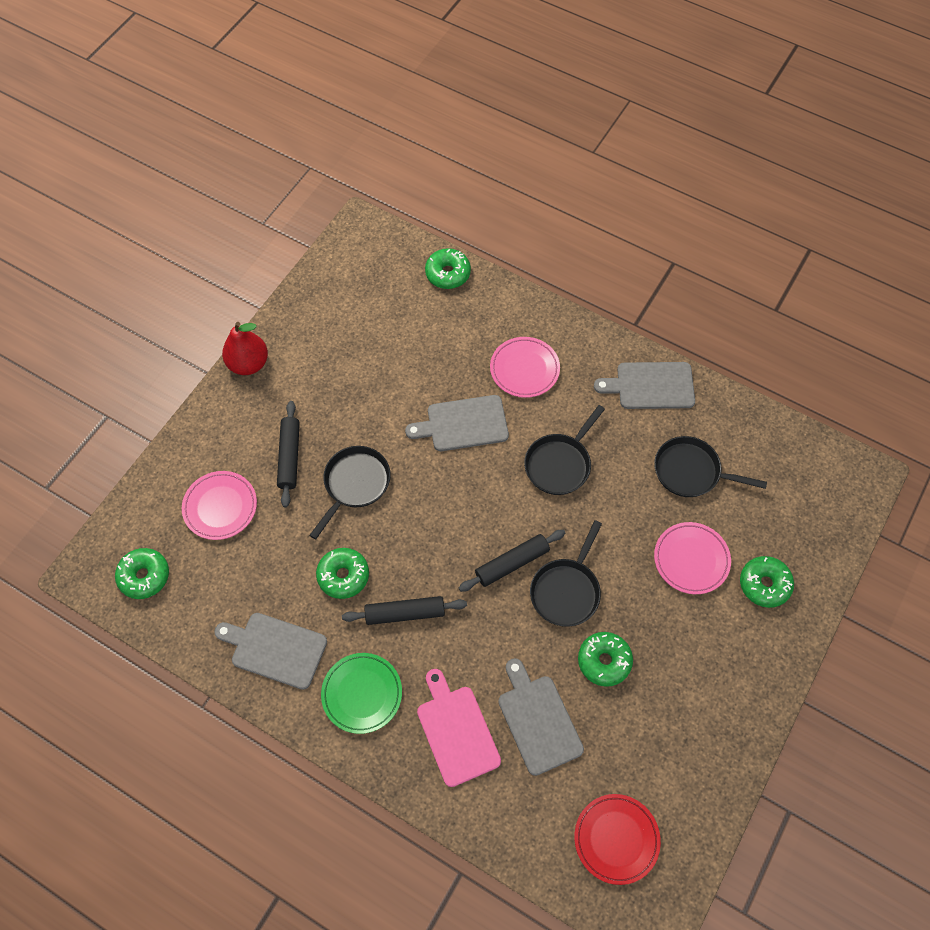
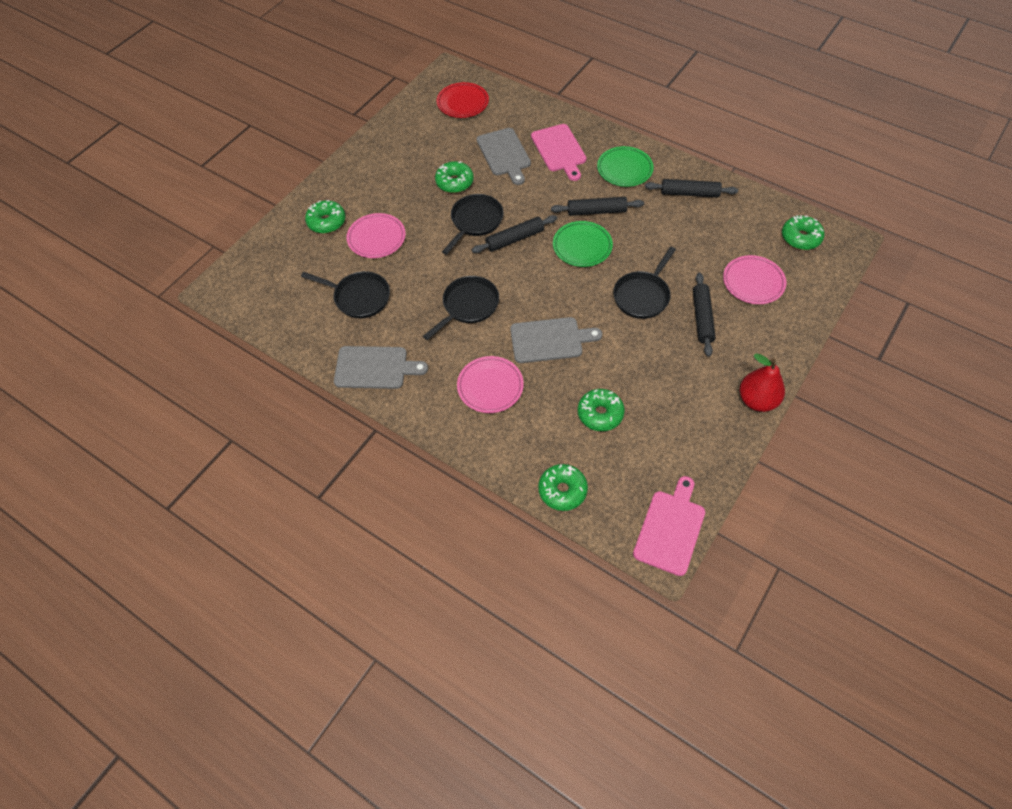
camera: 175 degrees left, 5 degrees down
grey cutting board [214,613,327,690] -> black rolling pin [645,179,738,198]
green donut [316,548,369,599] -> green donut moved to [578,389,625,431]
none -> green plate [553,221,613,267]
none -> pink cutting board [633,476,705,576]

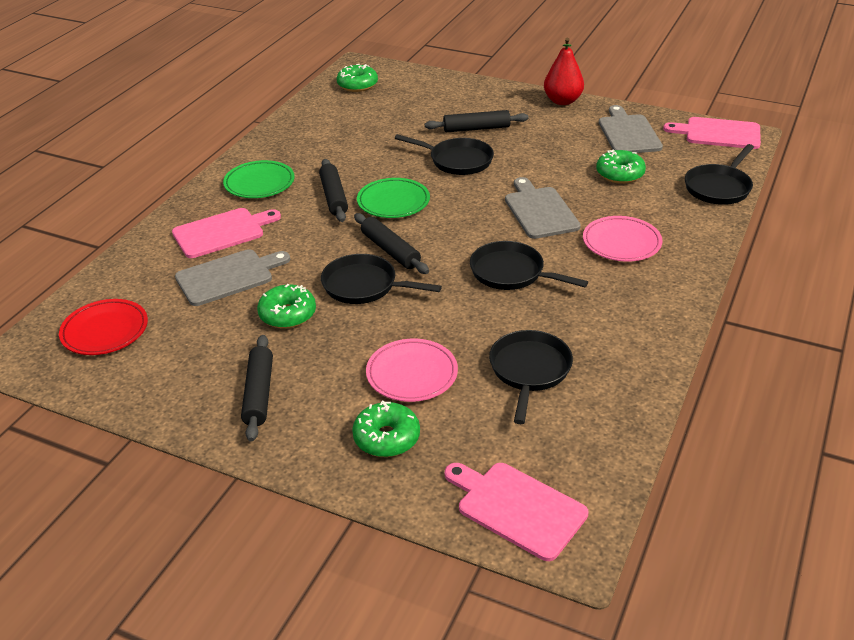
camera: 100 degrees left, 20 degrees down
grey cutting board [334,346,428,389] -> grey cutting board moved to [599,105,663,153]
green donut [538,464,588,511] -> black pan [685,144,754,205]
black rolling pin [645,179,738,198] -> black rolling pin moved to [241,335,273,442]
pink plate [723,255,786,304] -> none
none -> pink cutting board [445,463,589,561]

